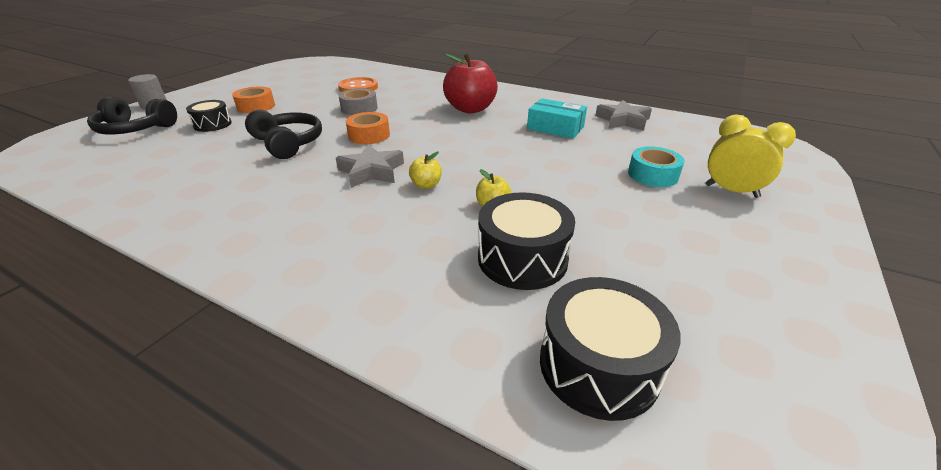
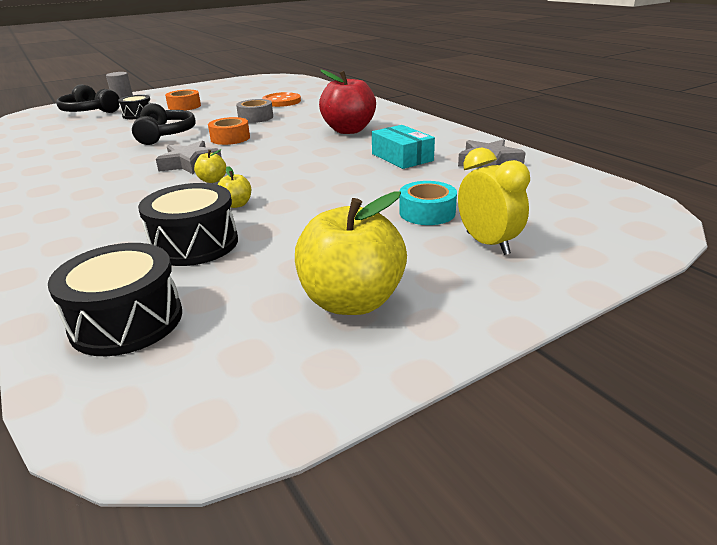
camera: 30 degrees right, 5 degrees down
none -> yellow apple [295,192,407,315]

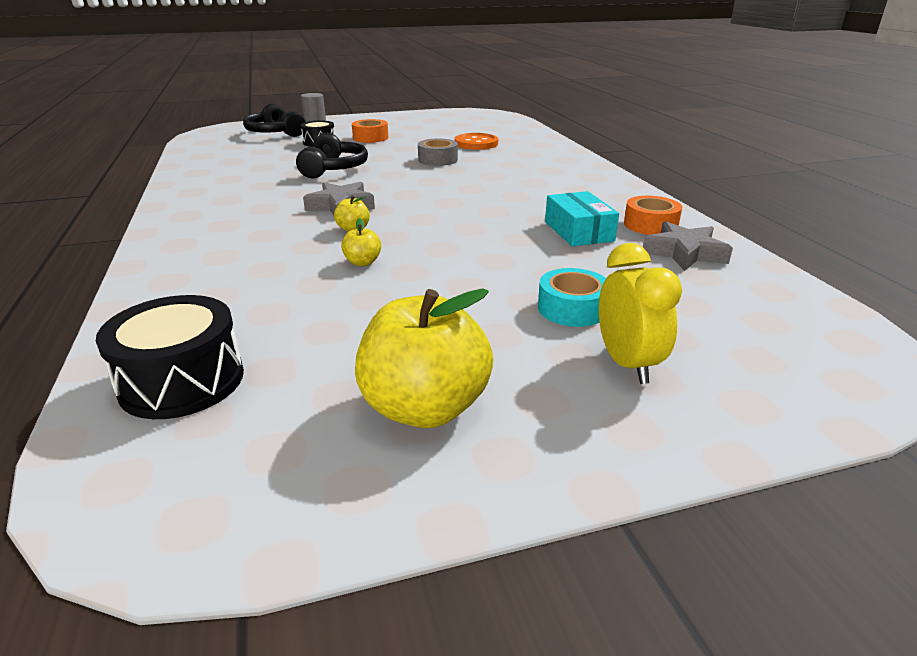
camera: 15 degrees right, 0 degrees up
black drum [138,183,238,266] -> none
orange tape [208,117,250,145] -> orange tape moved to [624,196,682,235]
red apple [319,70,376,134] -> none

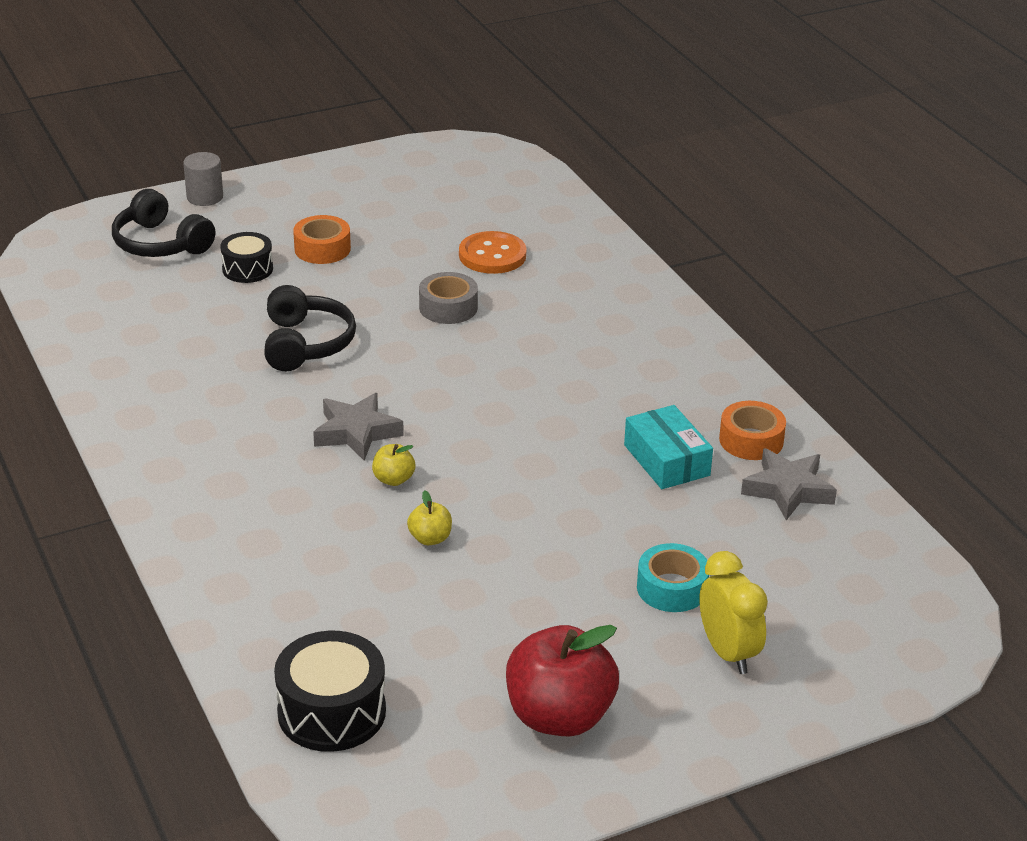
camera: 10 degrees left, 5 degrees up
yellow apple [355,288,494,428] -> red apple [506,625,619,737]

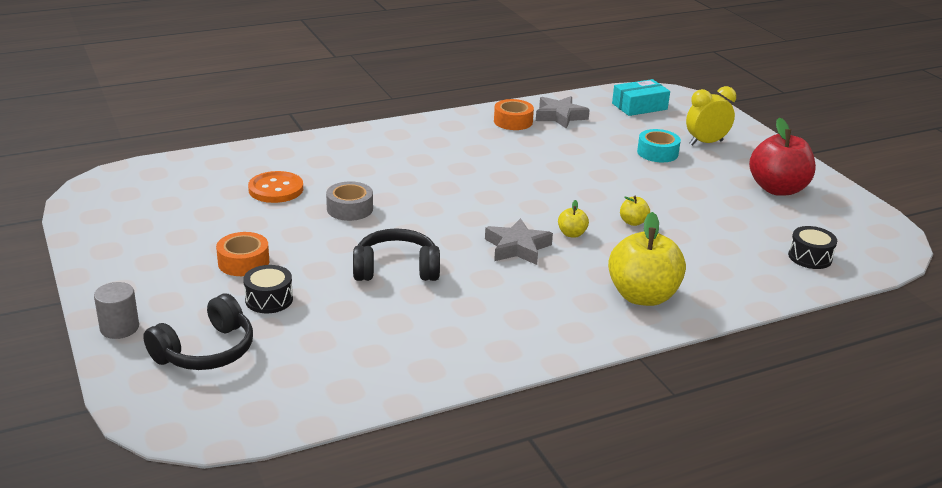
camera: 90 degrees left, 5 degrees down
black drum [274,631,386,752] -> black drum [788,226,837,269], size x0.63
turquoise box [624,405,713,489] -> turquoise box moved to [612,79,670,116]
none -> yellow apple [608,212,686,306]

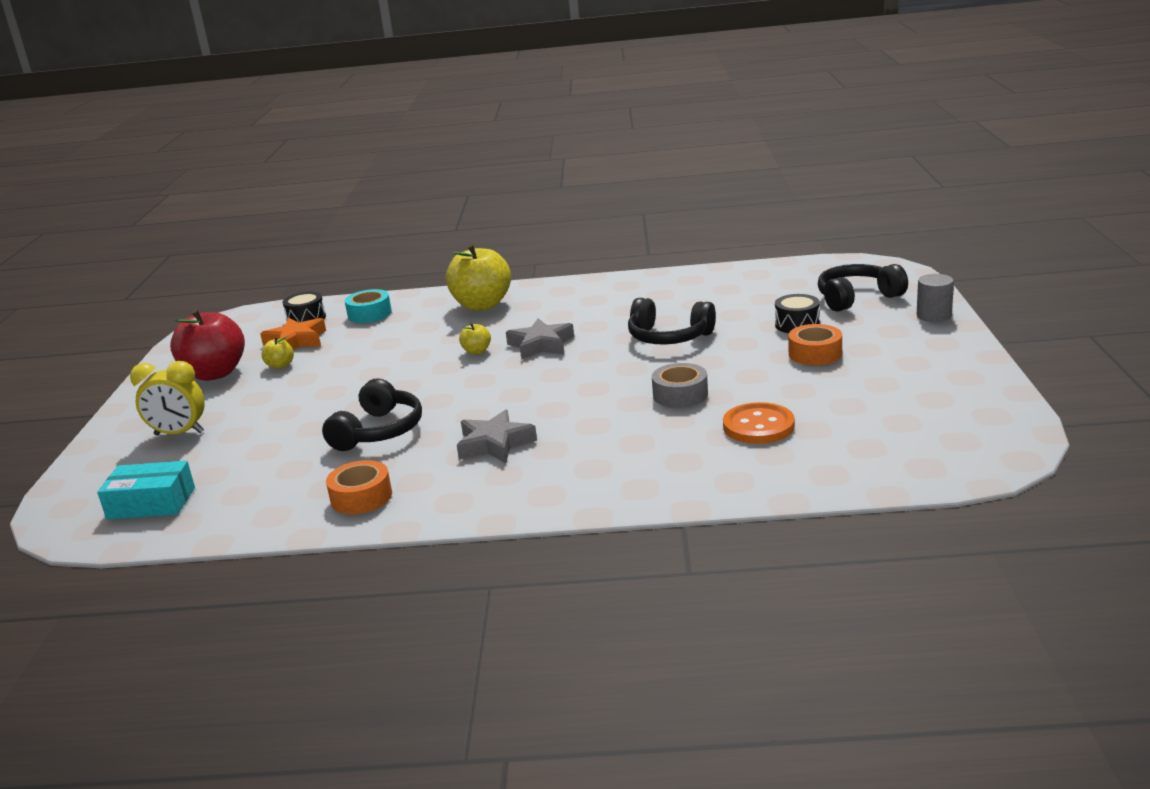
camera: 150 degrees left, 5 degrees down
grey star [536,96,590,129] -> grey star moved to [457,410,537,463]
yellow apple [620,196,650,226] -> yellow apple moved to [262,336,294,369]
turquoise tape [637,129,681,162] -> turquoise tape moved to [345,289,392,323]
none -> orange star [260,318,326,350]
none -> black headphones [322,378,422,451]

